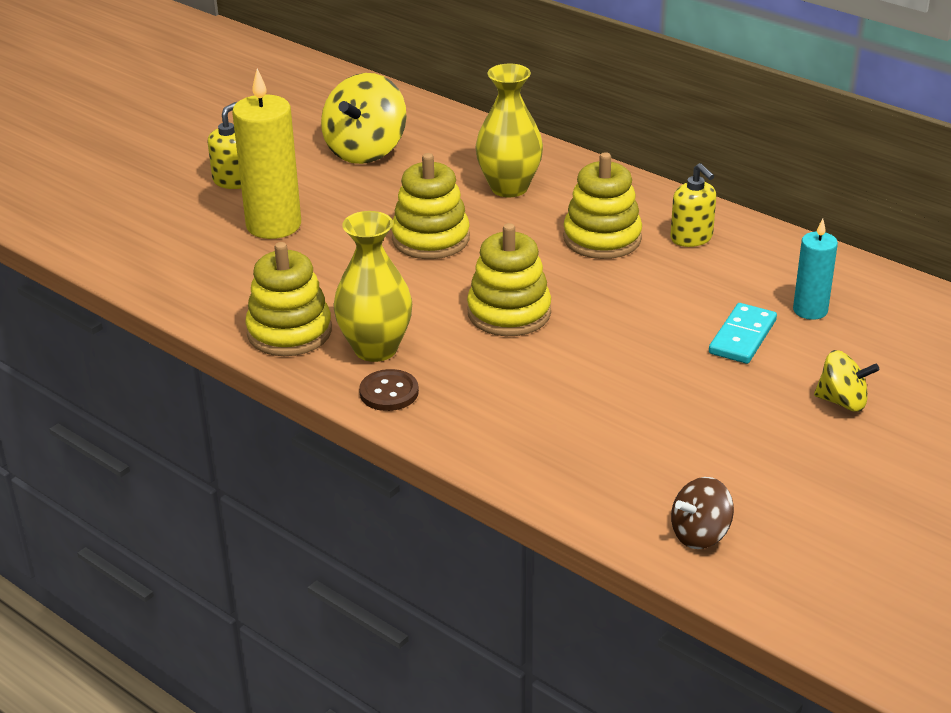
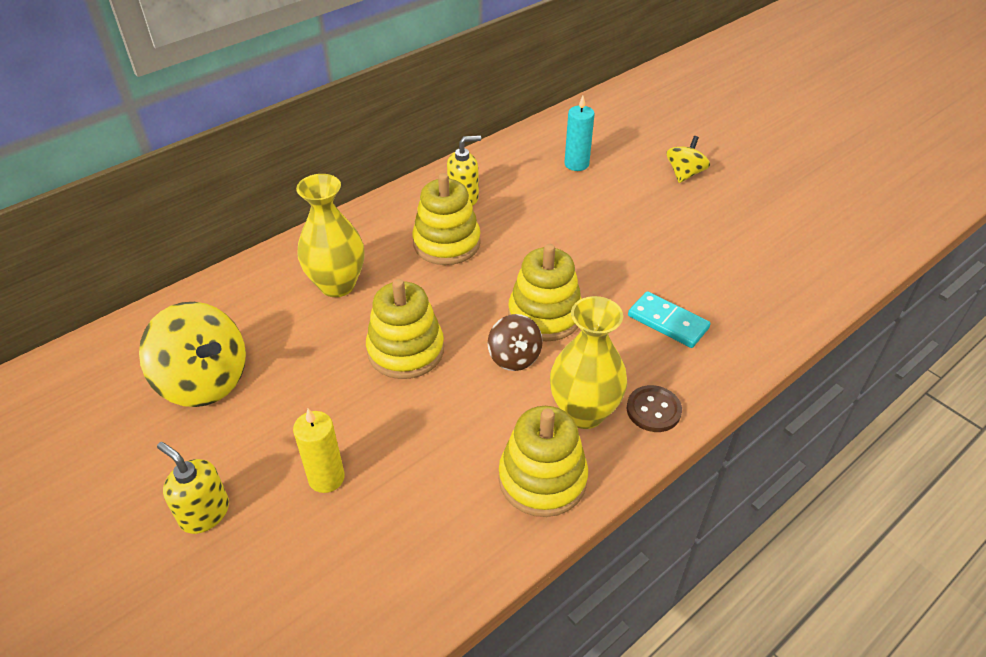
camera: 80 degrees left, 10 degrees up
yellow candle [232,68,301,239] -> yellow candle [293,408,345,493], size x0.57
brown spinning top [671,477,734,549] -> brown spinning top moved to [488,314,543,371]
turquoise domino [709,303,777,364] -> turquoise domino moved to [628,291,711,348]

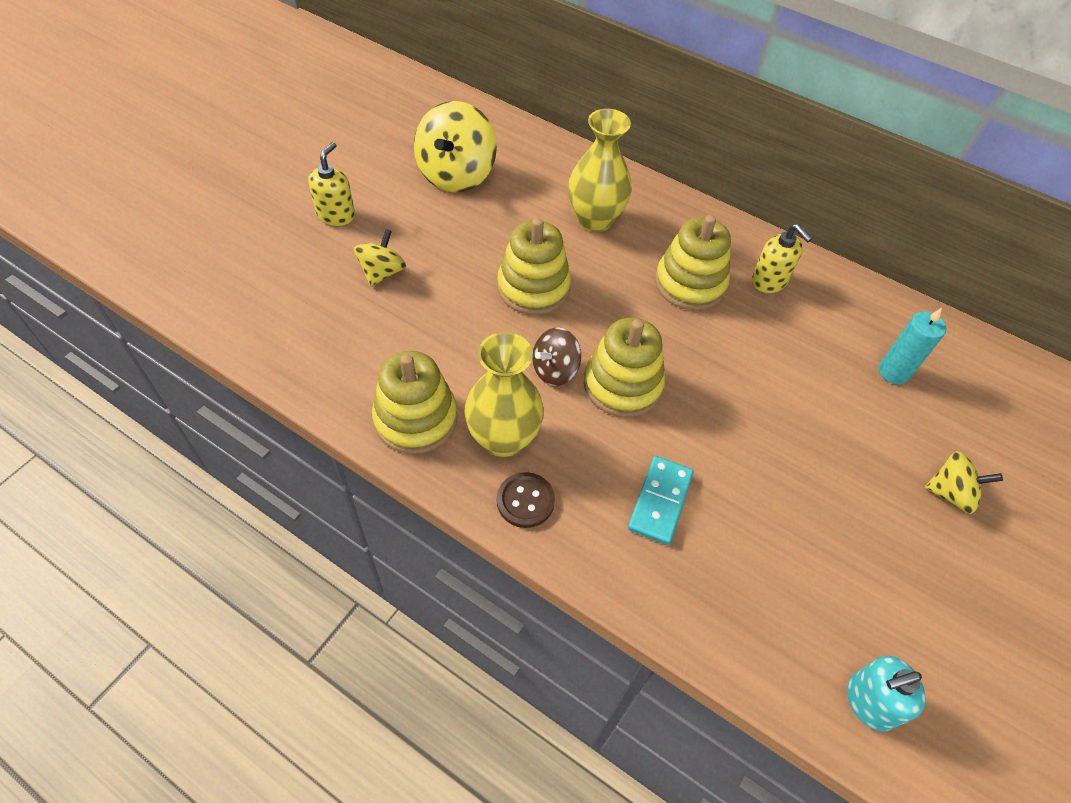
camera: 70 degrees right, 10 degrees up
yellow candle [293,408,345,493] -> yellow spinning top [354,229,406,287]
none -> turquoise soap dispenser [847,656,926,732]

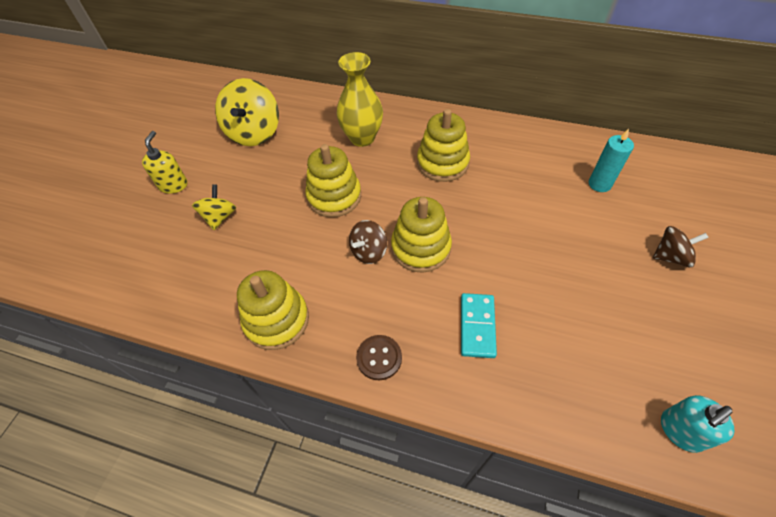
camera: 10 degrees left, 0 degrees up
yellow vase [464,332,544,458] -> none
yellow soap dispenser [752,224,812,293] -> none
yellow spinning top [925,451,1003,514] -> brown spinning top [653,226,709,267]

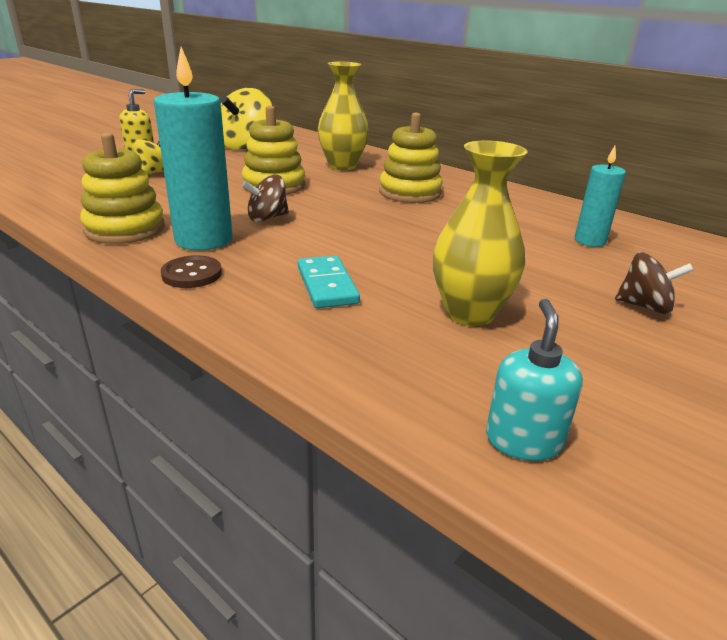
camera: 20 degrees right, 25 degrees down
yellow stacking toy [391,197,452,273] -> none
turquoise domino [461,293,497,358] -> turquoise domino turned 45 degrees counterclockwise [298,256,360,308]
turquoise soap dispenser [661,395,735,453] -> turquoise soap dispenser turned 105 degrees clockwise [486,299,583,461]
none -> turquoise candle [154,47,232,251]
none -> yellow vase [433,140,528,326]

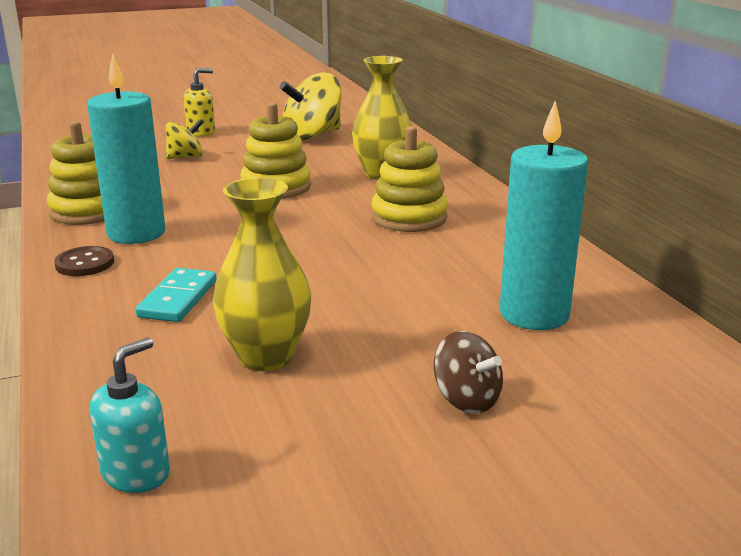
camera: 30 degrees right, 5 degrees down
brown spinning top [242,175,289,222] -> none
turquoise candle [575,146,626,247] -> turquoise candle [500,101,588,330], size x1.75

